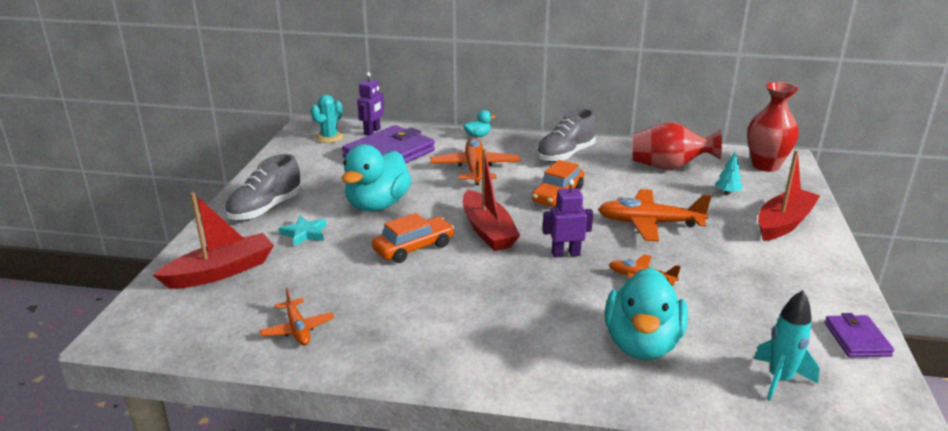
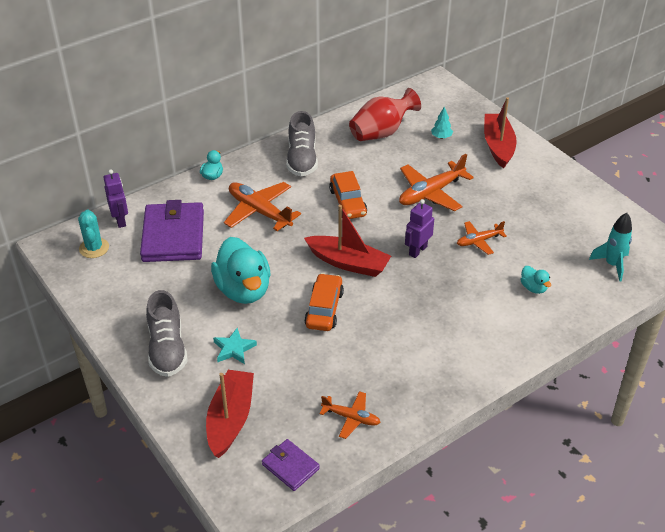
camera: 45 degrees left, 15 degrees up
turquoise duck [605,268,688,360] -> turquoise duck [520,266,551,294], size x0.44
red vase [747,82,799,172] -> none
purple wallet [825,313,894,357] -> purple wallet moved to [262,439,320,491]

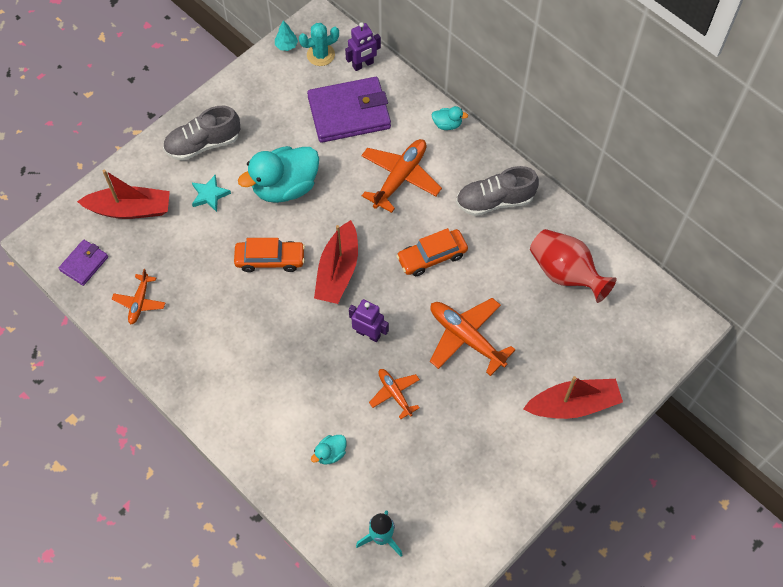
camera: 80 degrees right, 20 degrees up
turquoise tree [431,106,453,139] -> turquoise tree moved to [275,20,298,51]

